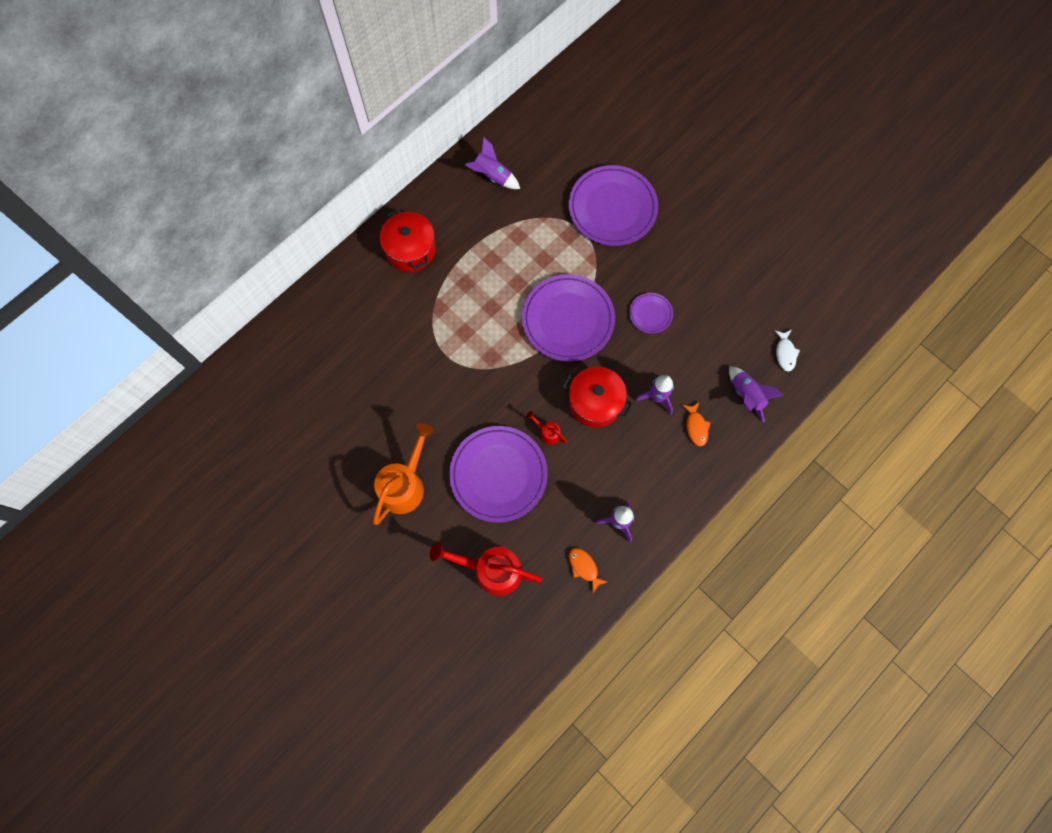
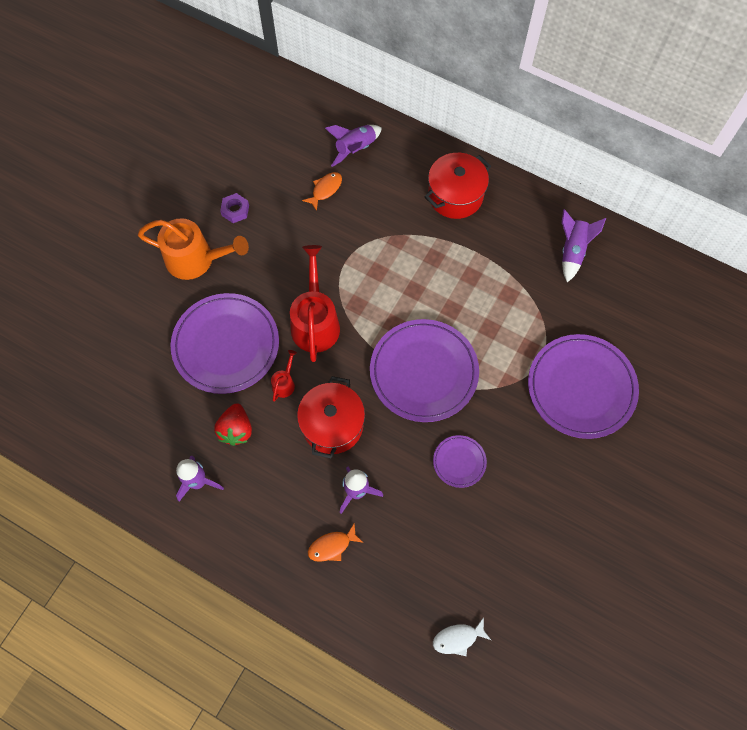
camera: 75 degrees right, 5 degrees down
red watering can [430,542,543,596] -> red watering can moved to [290,245,340,362]
orange fish [569,548,607,593] -> orange fish moved to [302,172,342,211]
purple rocket [729,366,783,422] -> purple rocket moved to [325,125,382,167]
none -> red strawberry [214,403,252,446]
none -> purple nut [220,193,249,223]

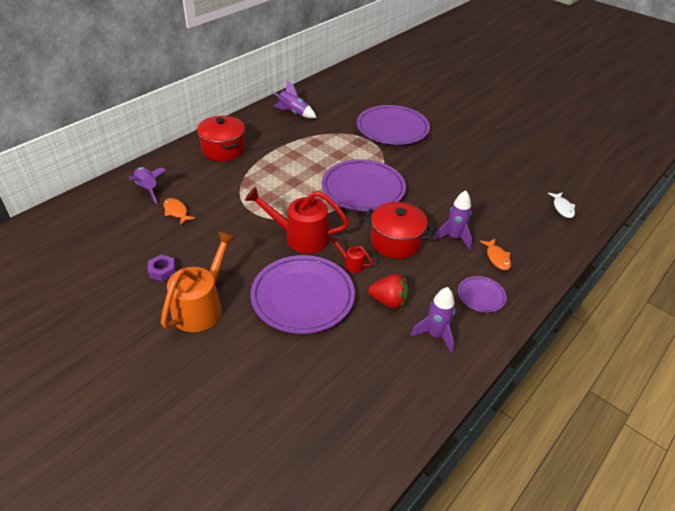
camera: 80 degrees left, 25 degrees down
purple plate [433,435,487,488] -> purple plate moved to [458,276,507,313]

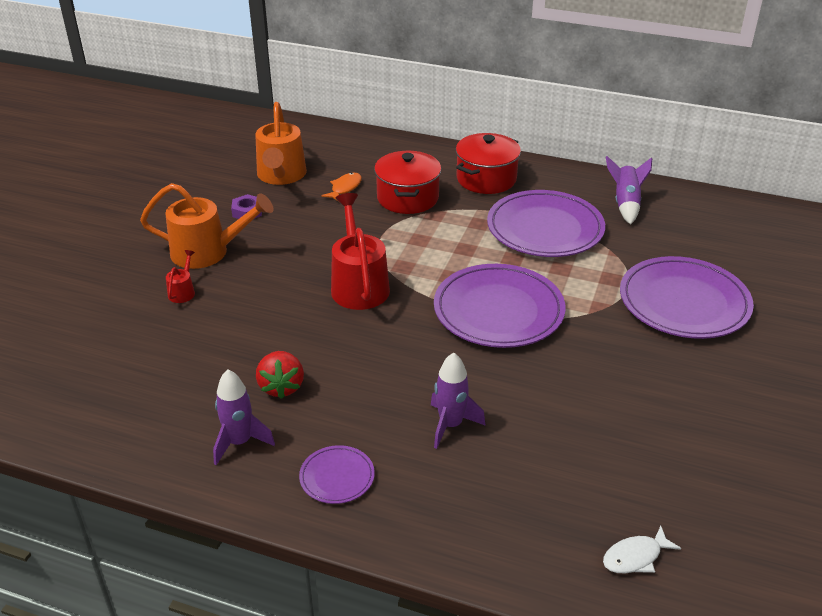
camera: 70 degrees right, 5 degrees down
purple rocket [129,167,166,203] -> none
purple plate [250,255,355,334] -> purple plate moved to [487,190,605,257]
red watering can [330,237,372,273] -> red watering can moved to [166,250,195,303]
red pot [364,202,434,259] -> red pot moved to [374,151,442,214]
orange fish [479,238,511,270] -> none
none -> orange watering can [255,102,307,185]

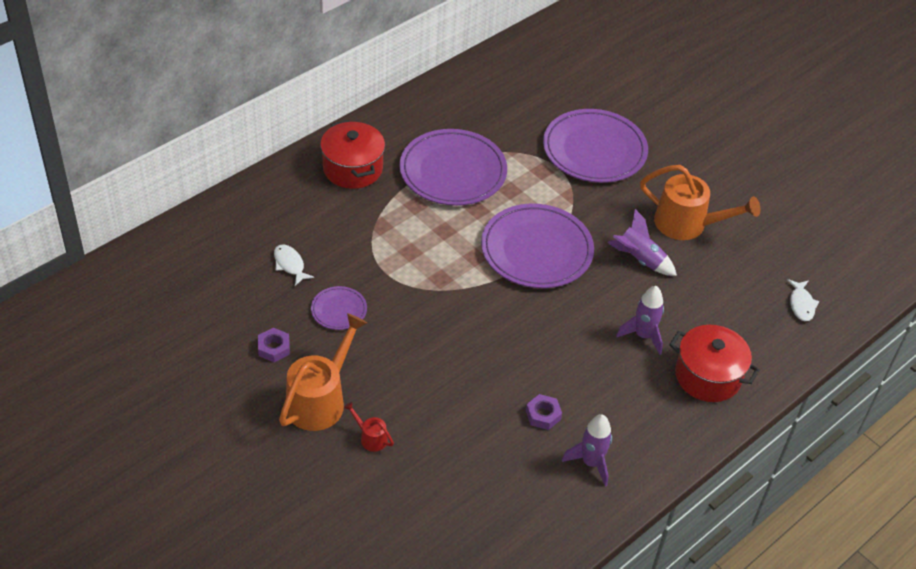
camera: 65 degrees left, 10 degrees up
orange watering can [255,102,307,185] -> orange watering can moved to [640,165,760,240]
red strawberry [256,351,304,399] -> purple nut [526,394,562,430]
purple plate [299,445,375,504] -> purple plate moved to [311,286,367,330]
orange fish [321,173,362,202] -> white fish [274,244,314,286]
red watering can [331,193,390,310] -> none
red pot [374,151,442,214] -> red pot moved to [669,325,760,402]
purple rocket [606,156,652,225] -> purple rocket moved to [607,209,677,276]

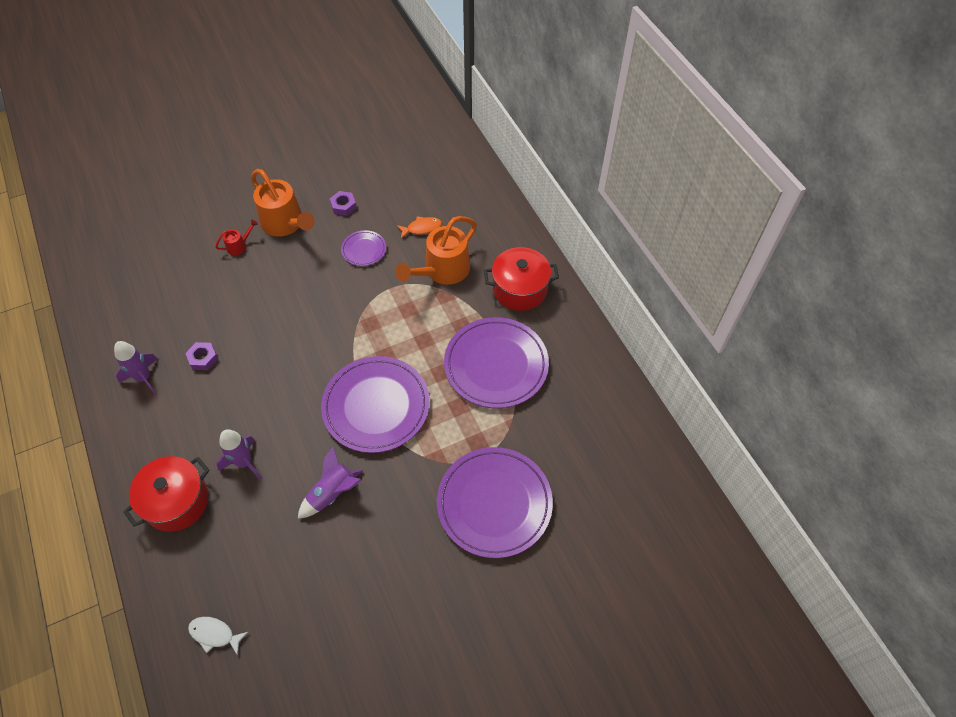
camera: 110 degrees right, 10 degrees up
white fish [274,244,314,286] -> orange fish [397,216,442,239]
orange watering can [640,165,760,240] -> orange watering can moved to [395,216,477,285]

